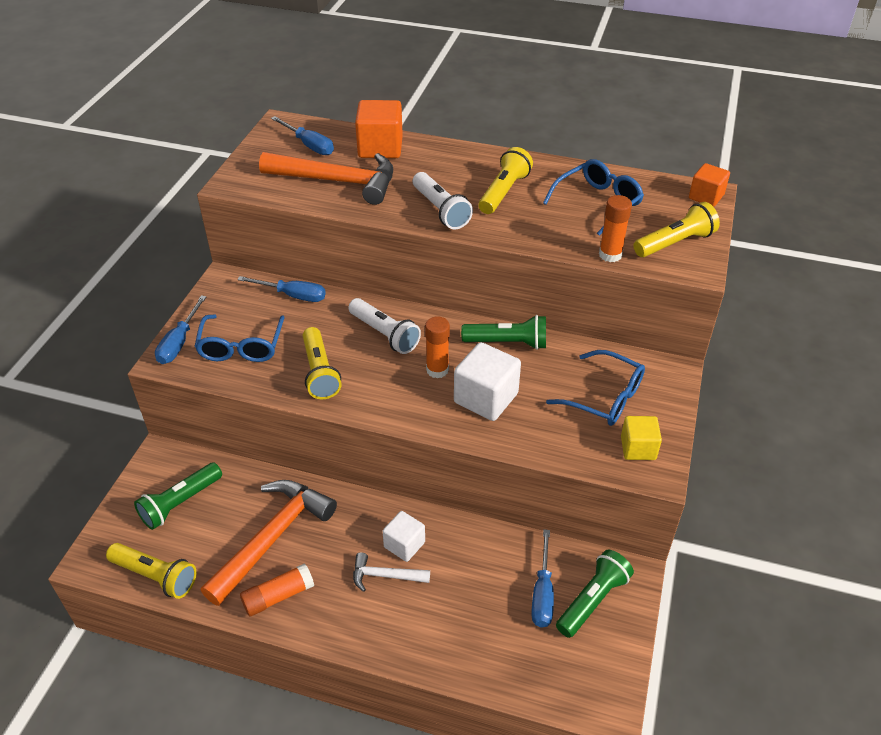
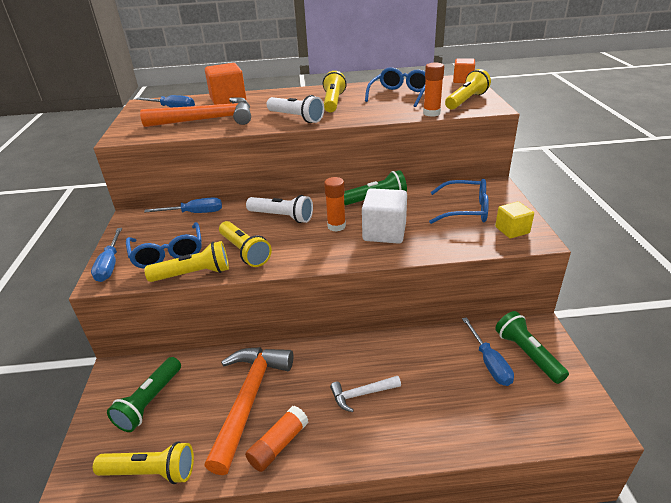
camera: 20 degrees left, 10 degrees down
white cube [383,511,425,562] -> none
green flashlight [556,550,634,638] -> green flashlight turned 45 degrees counterclockwise [495,311,569,384]
none -> yellow flashlight [144,241,229,282]

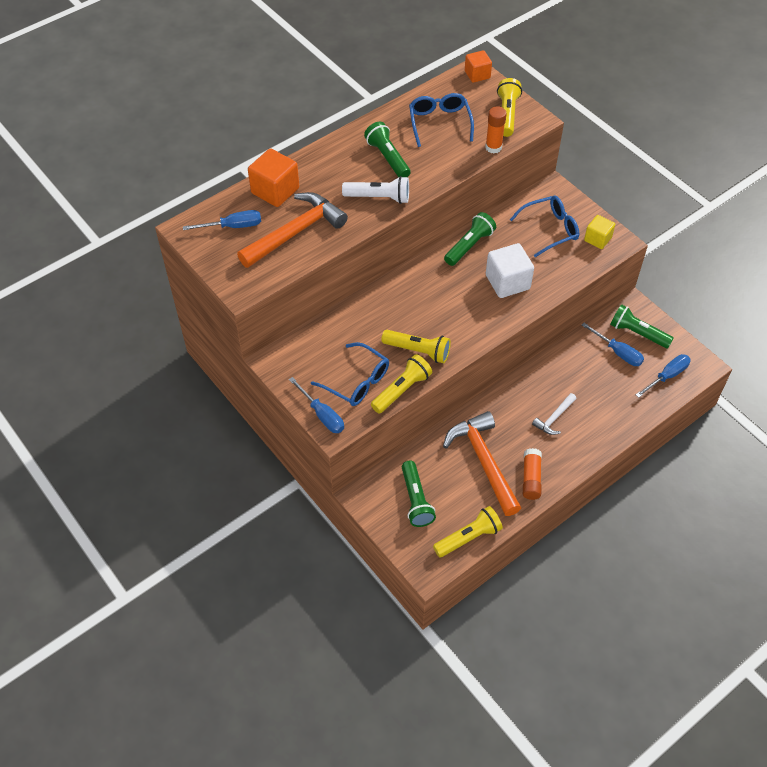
camera: 35 degrees left, 20 degrees up
blue screwdriver [144,197,222,213] -> blue screwdriver moved to [636,354,691,398]
white flashlight [246,195,313,223] -> none
yellow flashlight [323,71,347,112] -> green flashlight [364,122,411,177]
orange glue stick [324,177,346,232] -> none

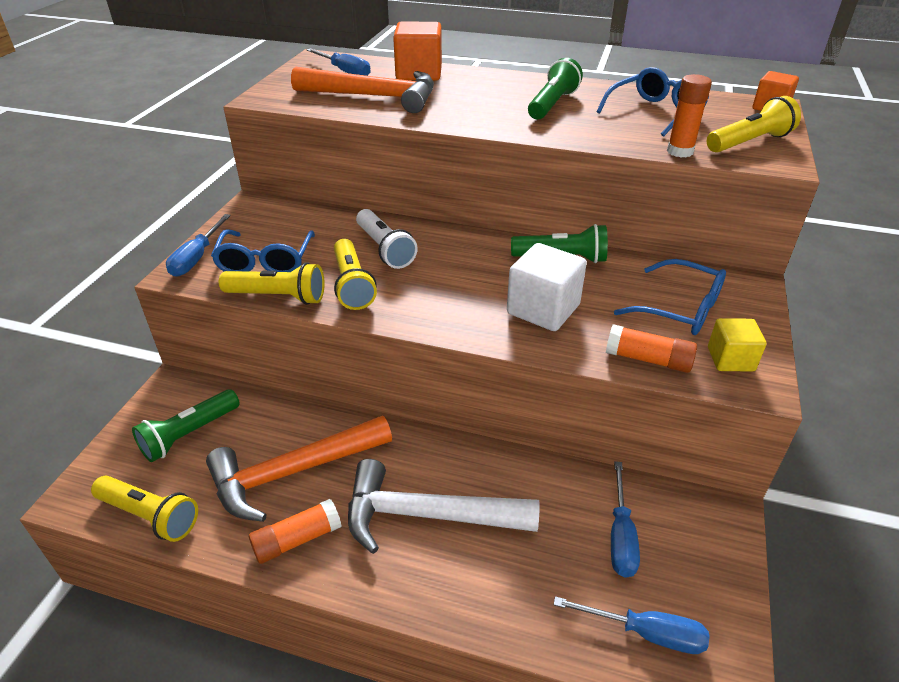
camera: 55 degrees right, 15 degrees down
white flashlight [342,176,409,204] -> white flashlight moved to [356,209,418,269]
orange hammer [443,411,521,516] -> orange hammer turned 150 degrees counterclockwise [206,416,392,522]
white hammer [532,393,577,435] -> white hammer [348,459,540,554], size x2.02
green flashlight [610,304,674,348] -> none
none -> orange glue stick [606,324,697,373]

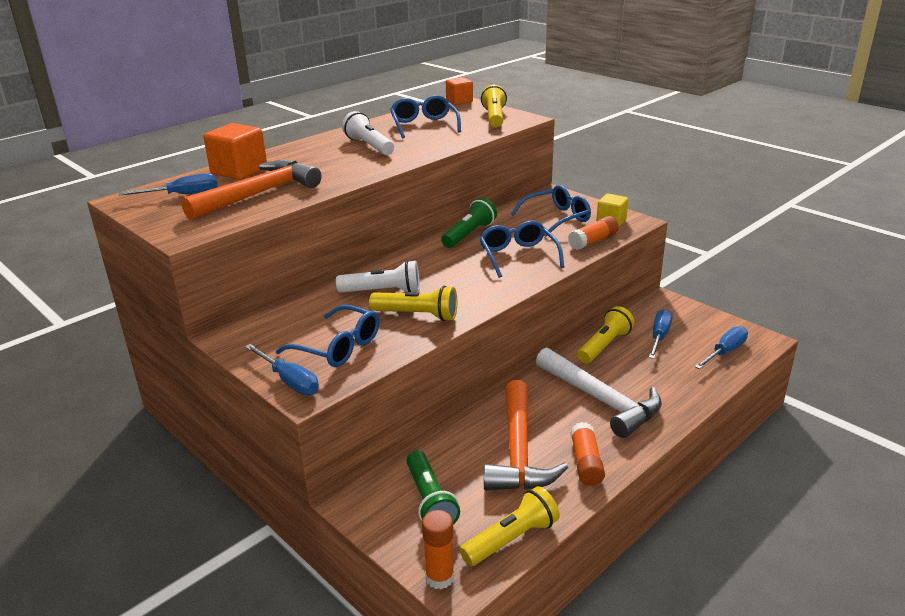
camera: 60 degrees left, 10 degrees down
yellow flashlight [219,262,325,305] -> yellow flashlight moved to [577,306,634,363]
white hammer [348,459,540,554] -> white hammer turned 75 degrees counterclockwise [536,347,662,438]
white cube [507,243,587,331] -> blue glasses [480,221,564,278]
green flashlight [528,58,583,120] -> white flashlight [342,111,394,155]
blue screwdriver [611,461,640,578] -> blue screwdriver turned 105 degrees counterclockwise [649,309,673,359]
orange glue stick [667,74,712,158] -> orange glue stick moved to [422,510,454,589]

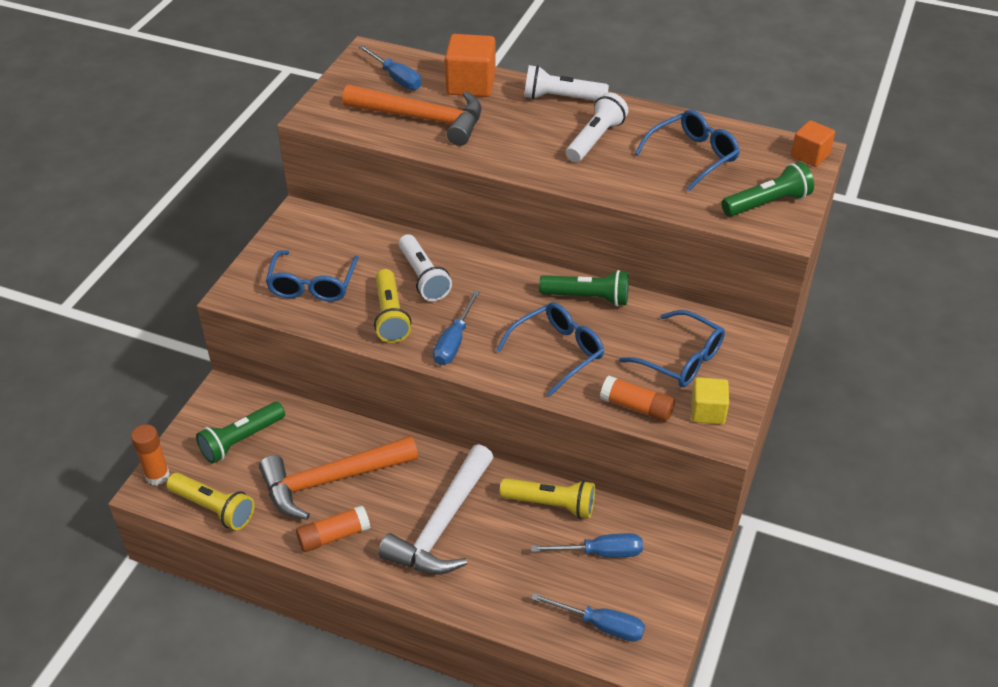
camera: 65 degrees right, 15 degrees up
blue screwdriver [245,344,319,395] -> blue screwdriver moved to [433,290,480,365]
yellow flashlight [481,85,507,127] -> green flashlight [721,162,814,216]
none -> white flashlight [524,65,609,100]

